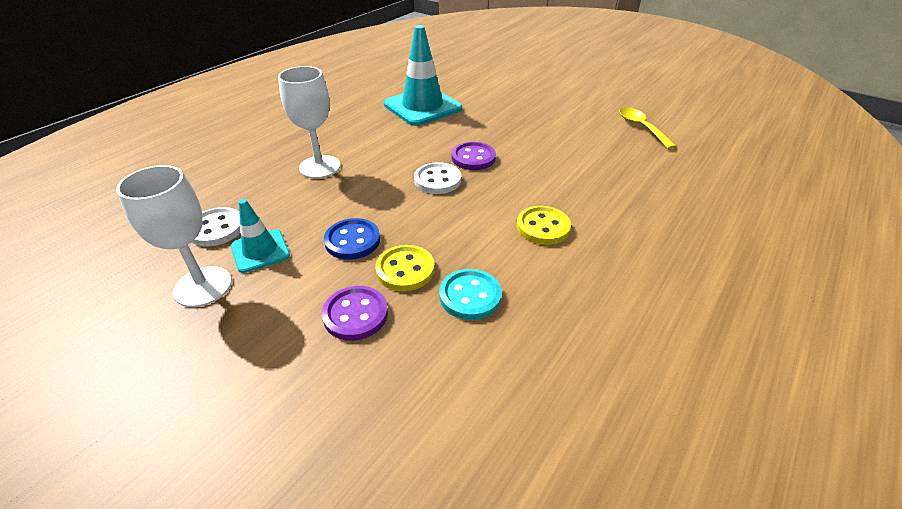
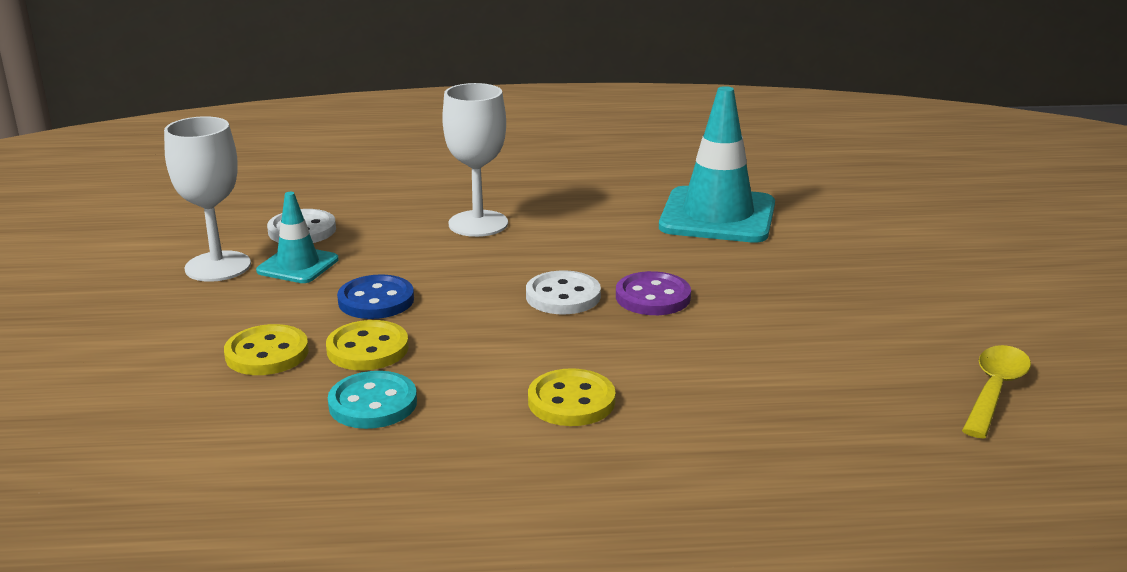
camera: 50 degrees right, 15 degrees down
purple button [322,286,388,341] -> yellow button [224,324,309,375]

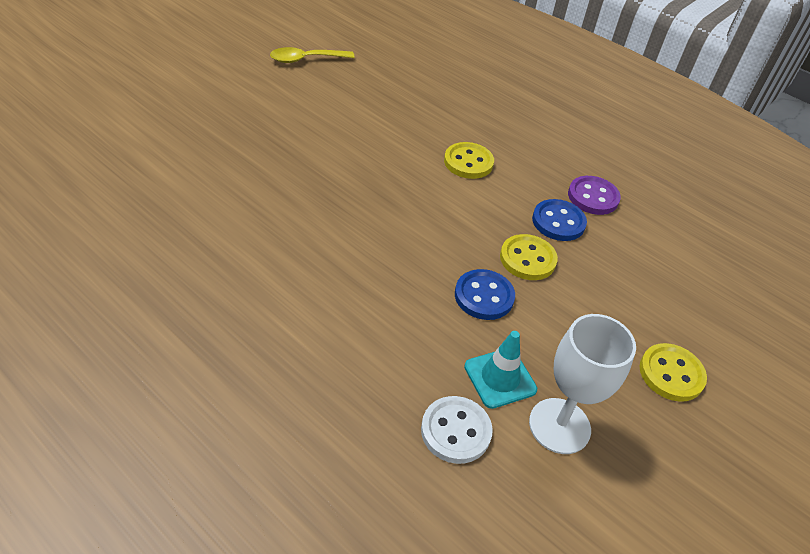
camera: 140 degrees left, 20 degrees up
yellow button [224,324,309,375] -> yellow button moved to [639,343,707,402]
turquoise button [328,371,417,429] -> blue button [532,199,587,241]
white goblet [442,83,508,237] -> none
white button [526,271,601,314] -> none
purple button [616,271,691,315] -> purple button moved to [568,176,621,215]
turquoise traffic cone [659,86,775,243] -> none

